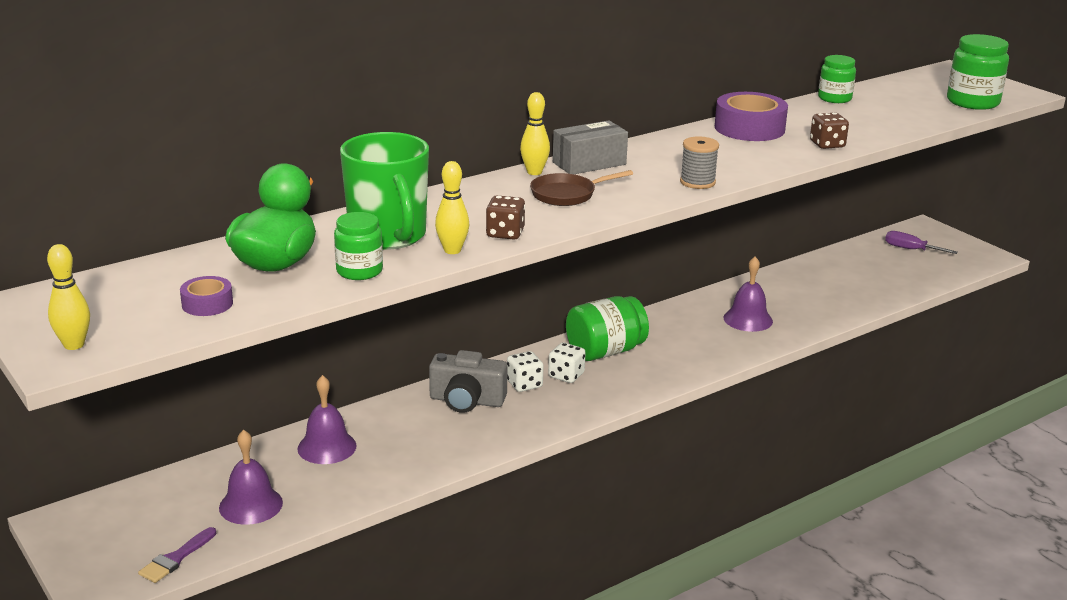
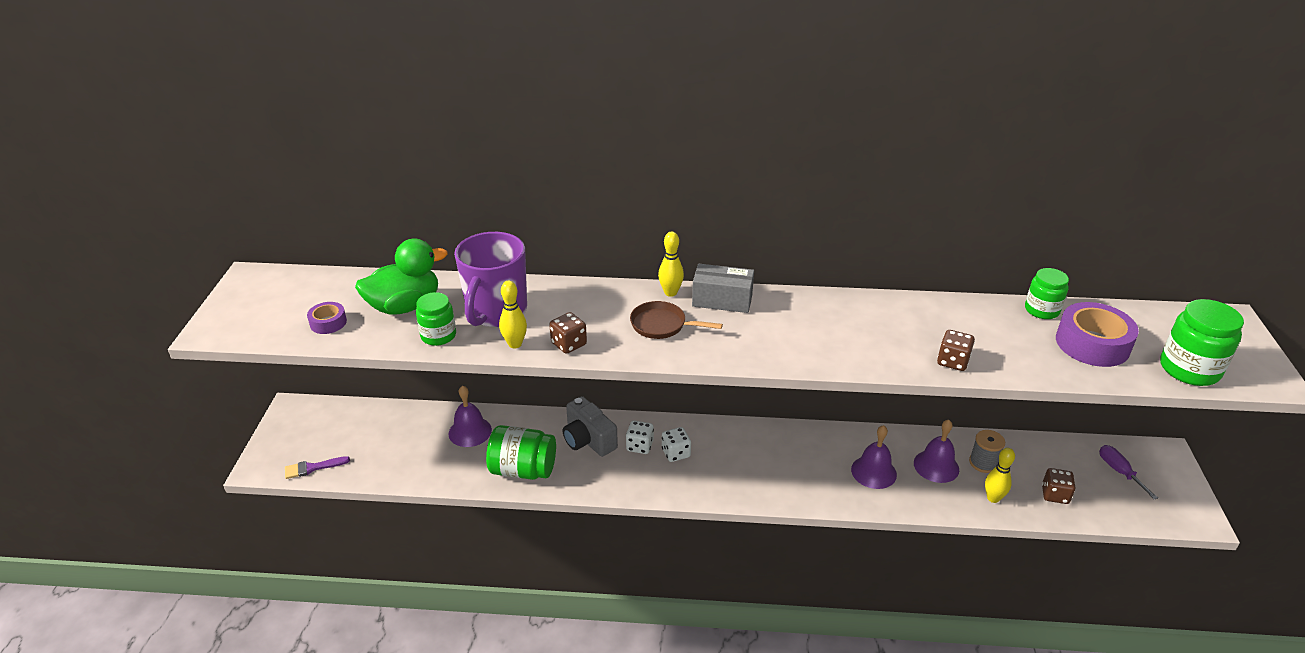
camera: 40 degrees right, 10 degrees up
yellow bowling pin [47,244,90,350] -> yellow bowling pin moved to [985,448,1015,503]
purple bell [219,430,283,525] -> purple bell moved to [914,420,959,483]
green mug [340,132,429,250] -> purple mug [454,232,527,327]
green jar [566,296,649,361] -> green jar moved to [486,425,556,480]
grey spool [680,136,719,189] -> grey spool moved to [969,430,1005,473]
purple tape [715,92,788,141] -> purple tape moved to [1056,302,1139,367]
none -> brown dice [1042,468,1076,504]

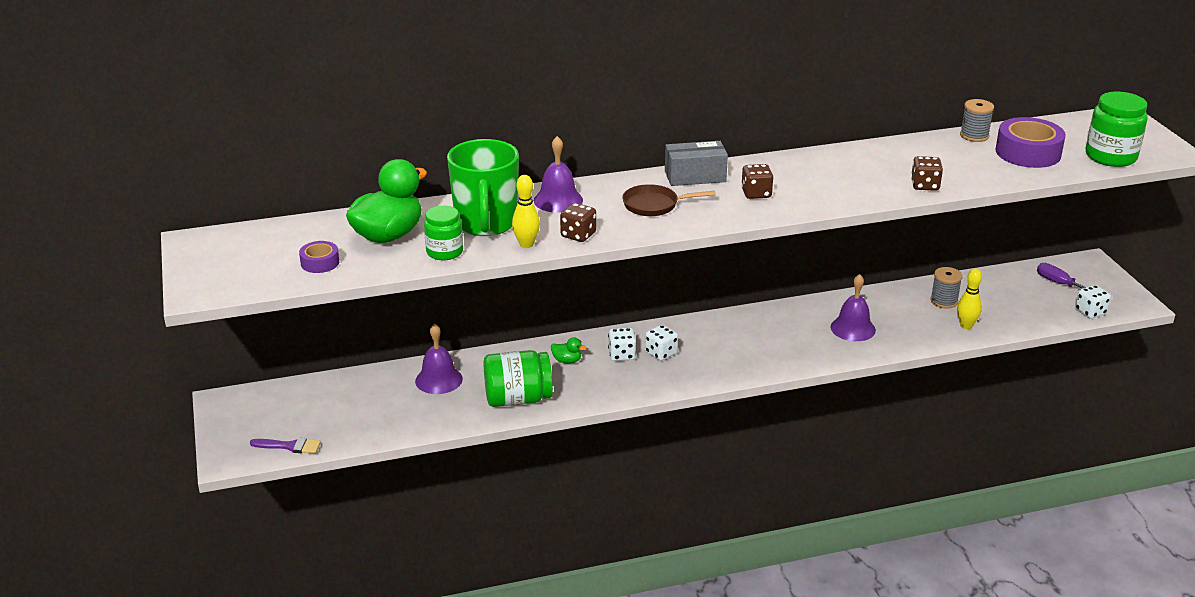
camera: 20 degrees left, 5 degrees down
purple brush [285,456,350,479] -> purple brush turned 135 degrees counterclockwise [250,438,321,454]
purple mug [454,232,527,327] -> green mug [447,139,519,236]
grey camera [563,396,618,457] -> green duck [551,337,587,364]
yellow bowling pin [658,232,684,297] -> none
purple bell [914,420,959,483] -> purple bell moved to [534,136,583,213]
green jar [1025,268,1069,319] -> grey spool [960,99,994,142]
brown dice [1042,468,1076,504] -> brown dice moved to [741,164,773,199]
none -> white dice [1075,285,1111,319]

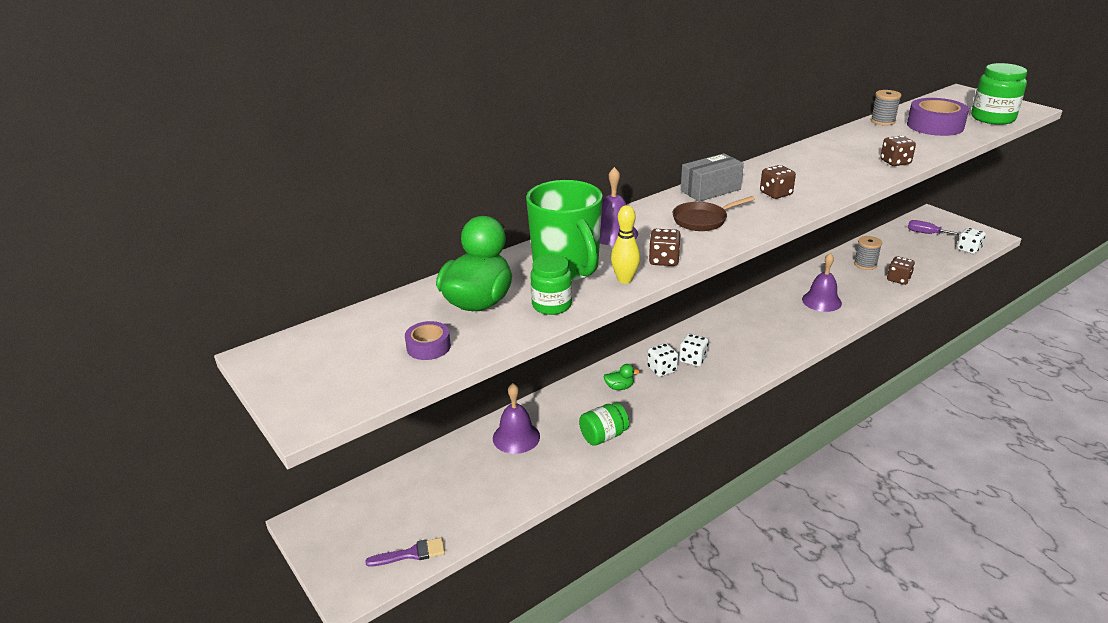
camera: 20 degrees left, 0 degrees up
green jar [484,350,553,407] -> green jar [579,403,629,446], size x0.65
yellow bowling pin [957,269,982,329] -> brown dice [887,256,915,285]

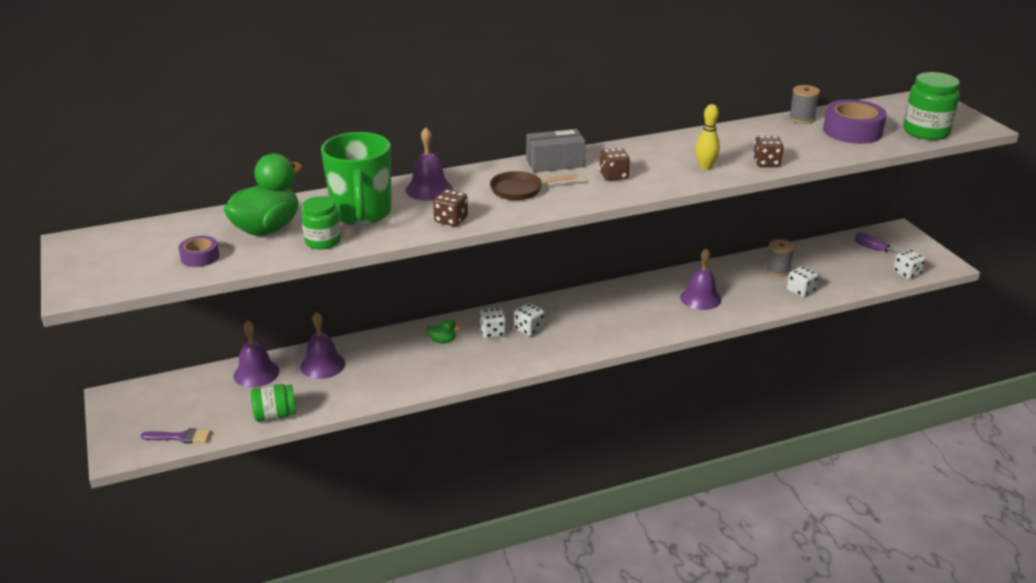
camera: 15 degrees right, 0 degrees up
green jar [579,403,629,446] -> green jar moved to [251,384,296,422]
yellow bowling pin [611,205,640,284] -> yellow bowling pin moved to [696,104,720,170]
brown dice [887,256,915,285] -> white dice [787,266,818,297]
none -> purple bell [233,320,279,388]

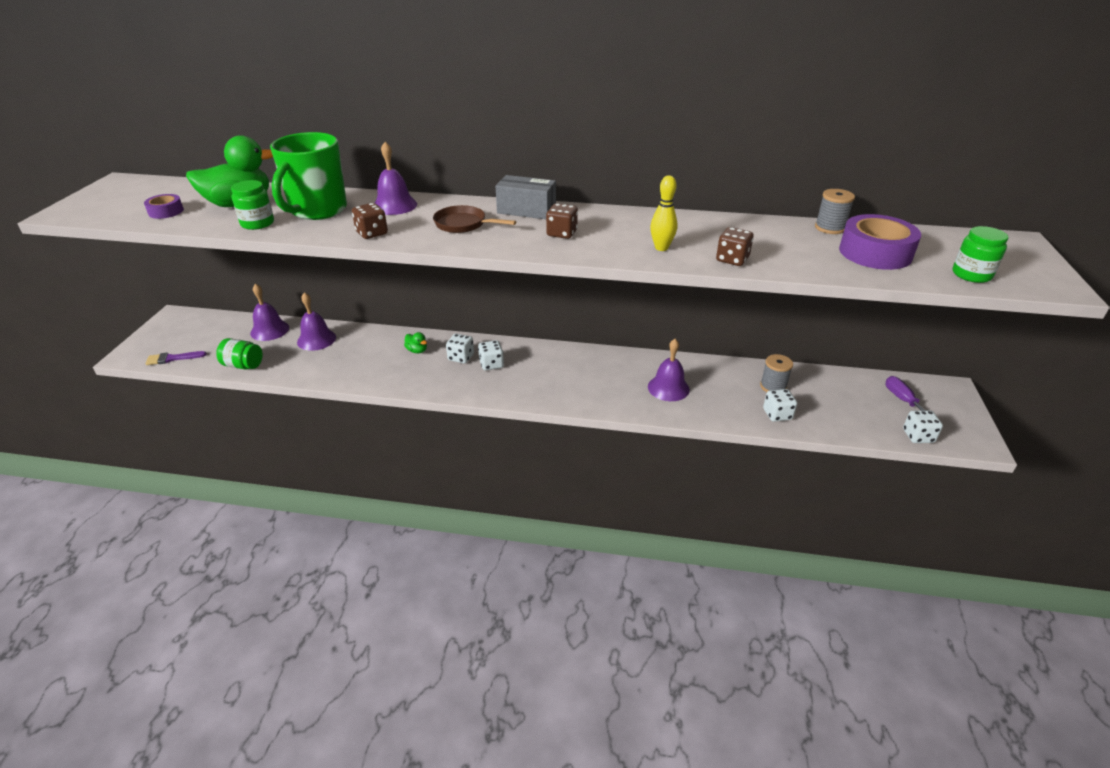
camera: 30 degrees right, 5 degrees up
purple brush [141,428,211,444] -> purple brush turned 135 degrees clockwise [146,351,207,365]
green jar [903,72,960,140] -> green jar [953,226,1008,283], size x0.65

